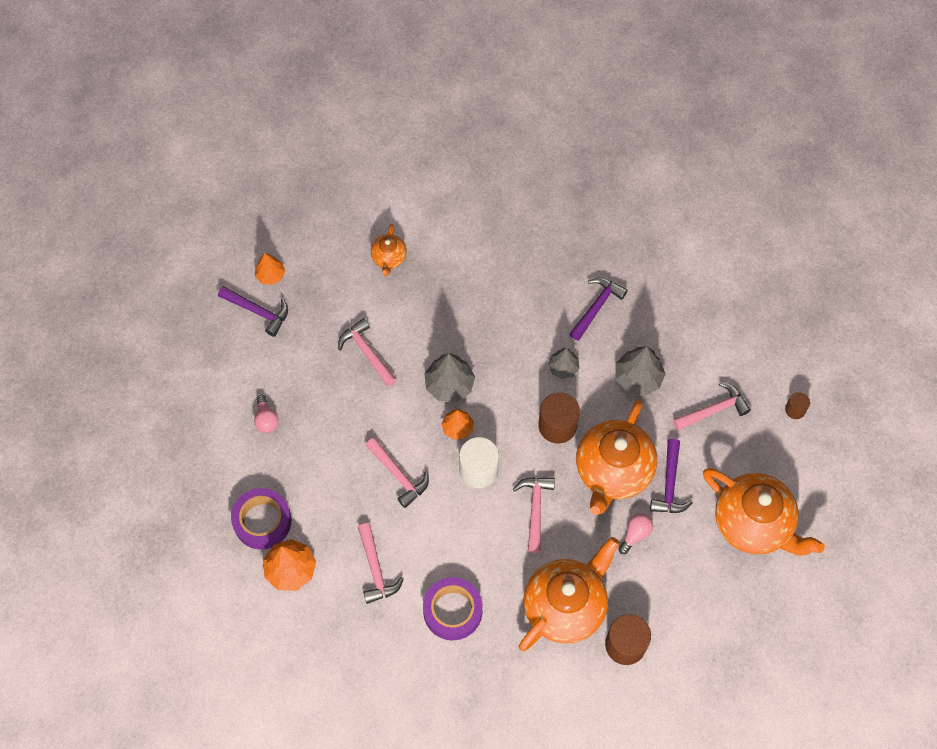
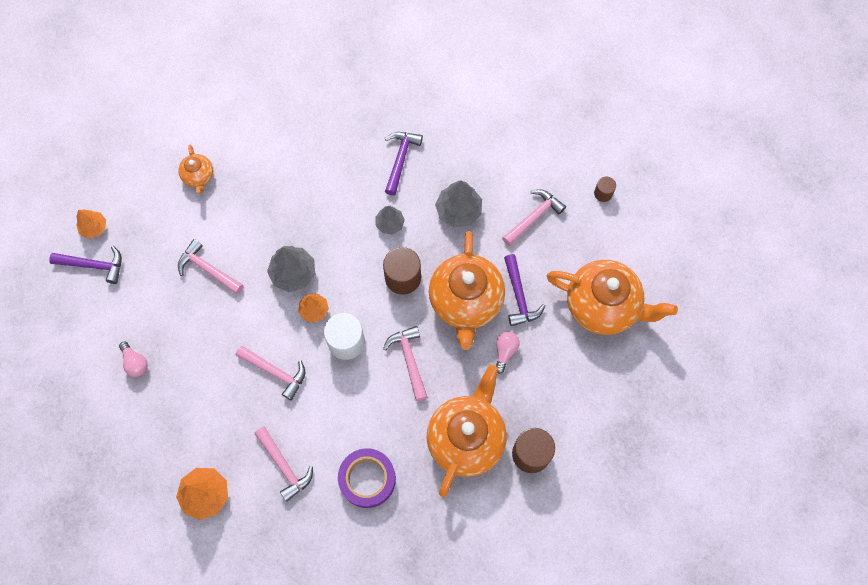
camera: 20 degrees left, 5 degrees up
purple tape [231,488,291,549] -> none

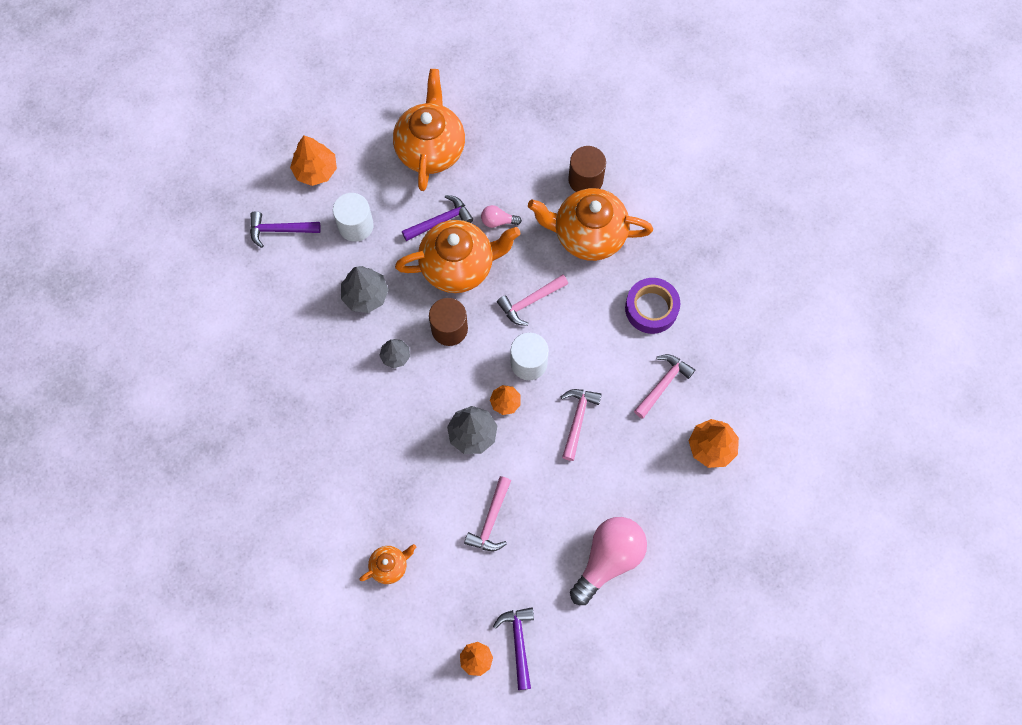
camera: 105 degrees left, 0 degrees up
pink light bulb [119,341,148,377] -> pink light bulb [570,517,647,605], size x2.21
purple hammer [385,132,423,195] -> purple hammer moved to [250,211,321,248]
pink hammer [502,189,566,246] -> white cylinder [333,193,374,242]
brown cylinder [594,176,616,202] -> orange tree [290,135,337,186]

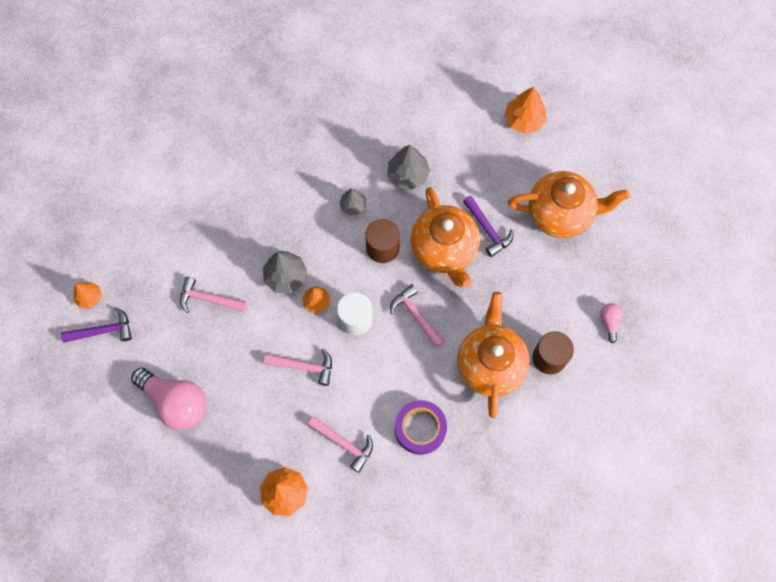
camera: 85 degrees right, 0 degrees up
purple hammer [250,211,321,248] -> none
white cylinder [333,193,374,242] -> none
orange teapot [359,544,416,584] -> none
pink light bulb [481,205,522,228] -> pink light bulb moved to [600,303,622,343]

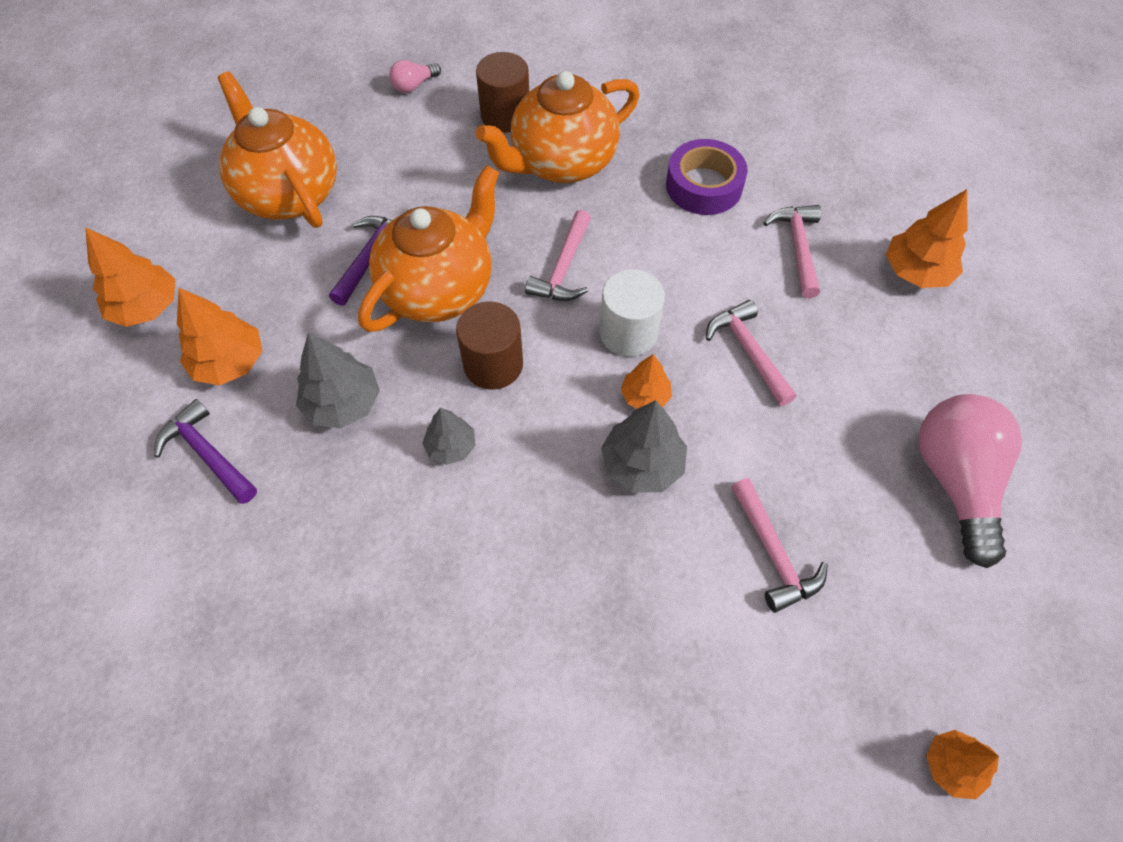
camera: 125 degrees left, 10 degrees down
purple hammer [61,307,132,343] -> purple hammer moved to [154,399,257,504]
none -> orange tree [177,288,262,385]

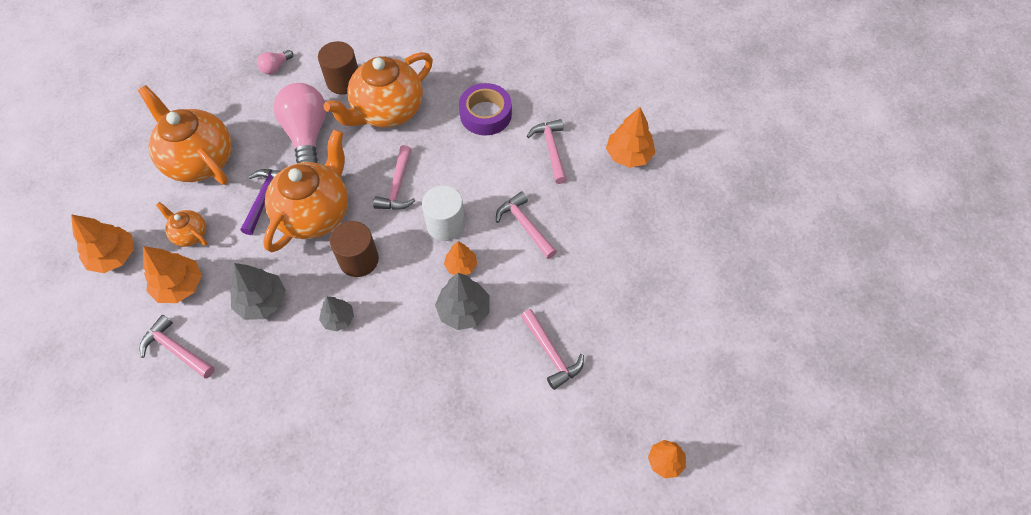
camera: 10 degrees left, 0 degrees up
purple hammer [154,399,257,504] -> pink hammer [139,315,215,379]
pink light bulb [918,394,1022,568] -> pink light bulb moved to [273,83,326,163]
none -> orange teapot [156,202,208,247]

